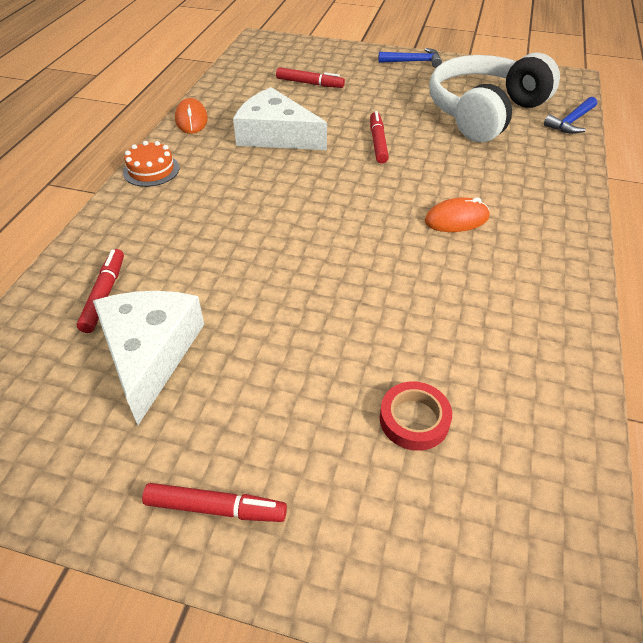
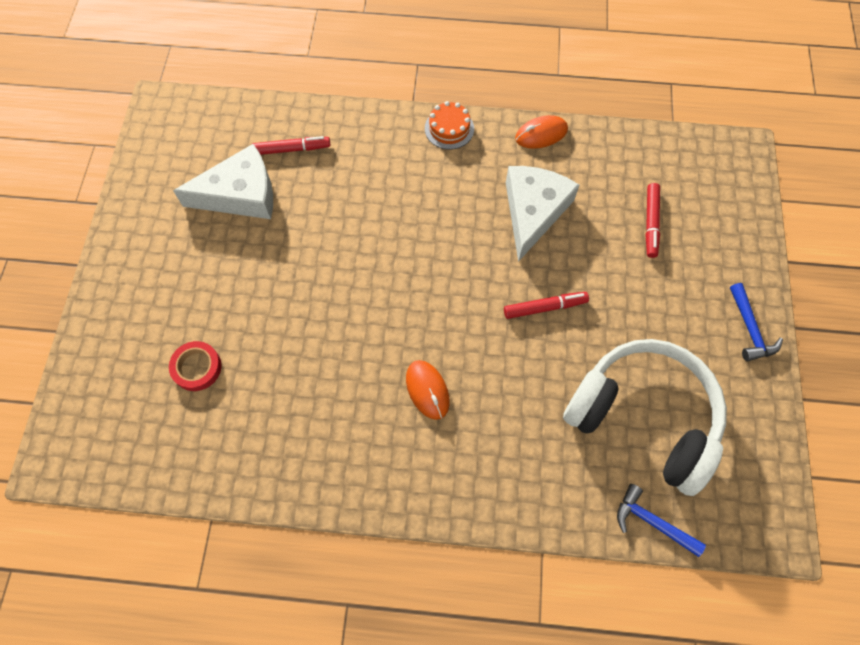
camera: 80 degrees right, 20 degrees up
red marker [142,483,287,522] -> none

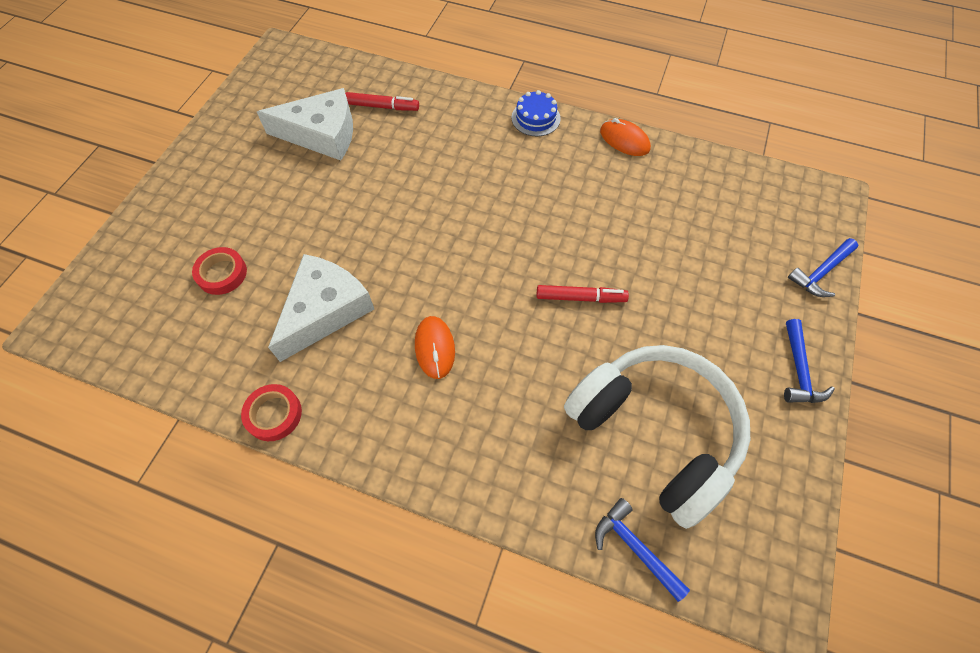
camera: 15 degrees right, 5 degrees down
orange cake [425,101,474,150] -> blue cake [511,90,561,136]
white cheese [506,166,580,262] -> white cheese moved to [268,254,374,362]
orange mouse [515,115,568,149] -> orange mouse turned 45 degrees clockwise [600,118,651,156]
red marker [646,183,660,258] -> none
none -> red tape [241,384,302,441]
none -> blue hammer [788,238,858,297]

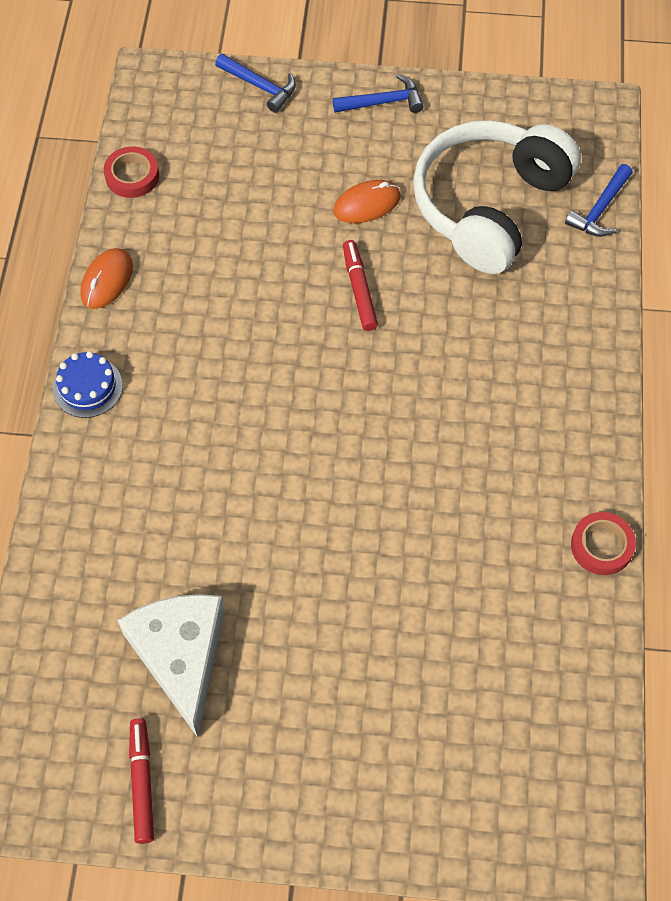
camera: 105 degrees left, 0 degrees up
red tape [192,247,247,295] -> red tape moved to [104,147,159,198]
white cheese [268,254,374,362] -> none
red marker [345,92,419,111] -> red marker moved to [129,718,154,844]
orange mouse [415,316,455,379] -> orange mouse moved to [333,180,401,223]

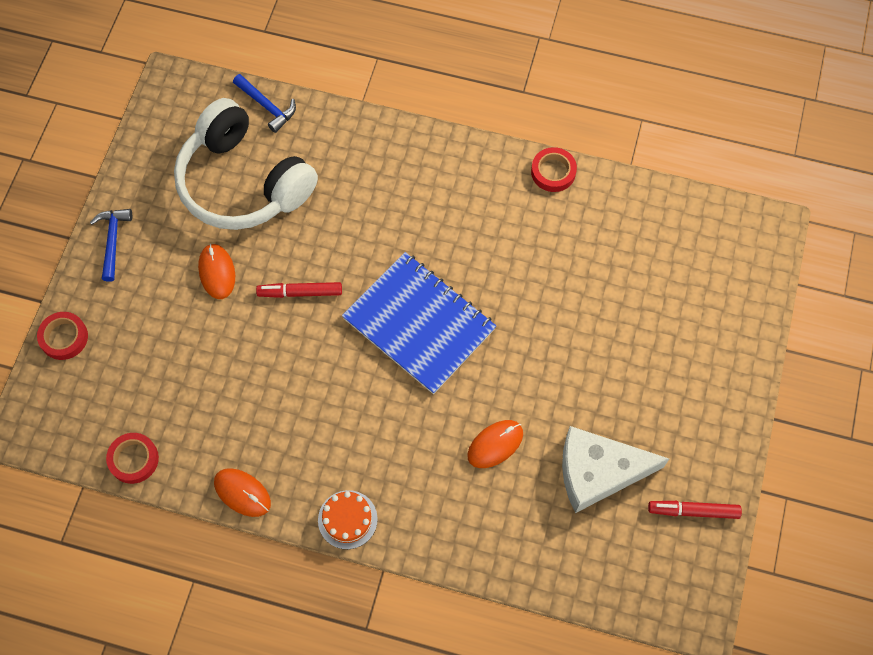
camera: 80 degrees left, 5 degrees up
blue cake [53,351,123,418] -> orange cake [318,490,378,549]
blue hammer [215,54,296,113] -> red tape [37,312,88,360]
none -> blue notebook [342,252,496,394]
none -> orange mouse [467,420,523,468]

